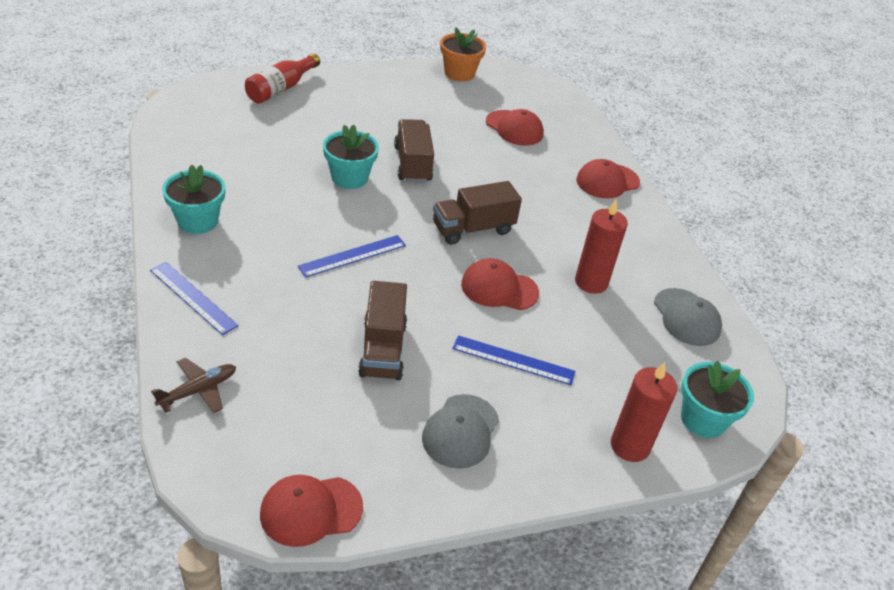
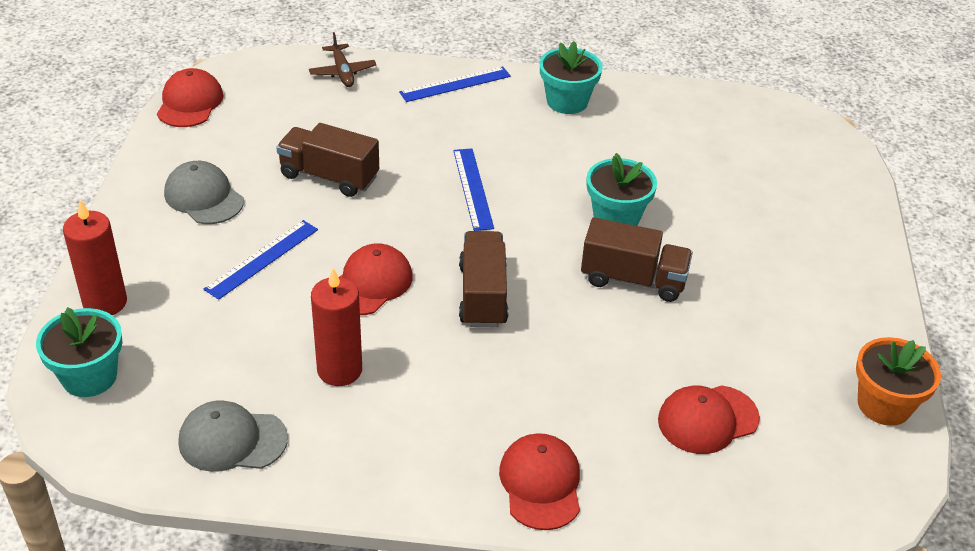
camera: 115 degrees right, 0 degrees up
red bottle [245,53,320,103] -> none

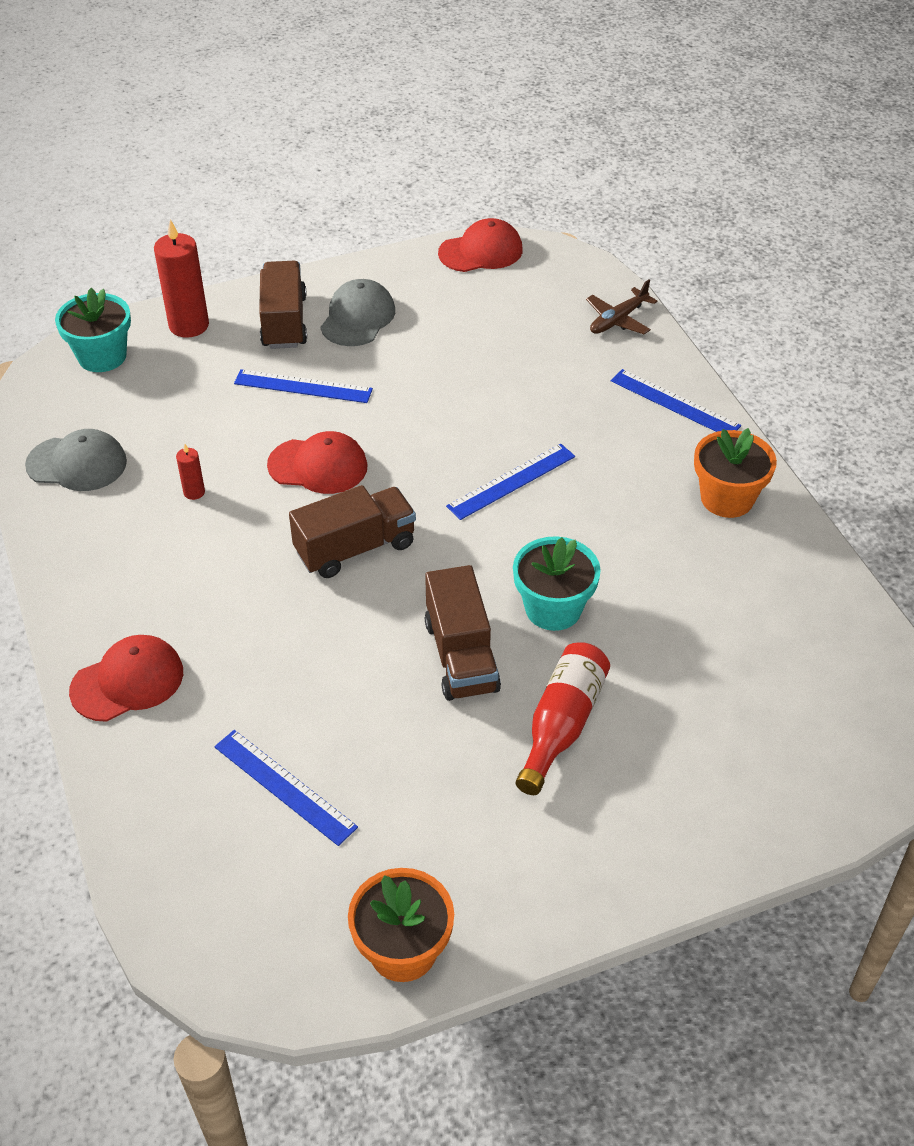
camera: 65 degrees right, 5 degrees up
grey cap [179,400,288,472] -> grey cap turned 120 degrees clockwise [25,429,127,491]
brown truck [276,123,379,197] -> brown truck moved to [259,261,307,349]
red candle [311,268,362,386] -> red candle [176,444,205,500], size x0.48
turquoise flower pot [540,41,603,114] -> orange flower pot [694,428,777,518]
red cap [658,385,760,454] -> blue ruler [214,730,358,846]
none -> red bottle [516,642,610,795]

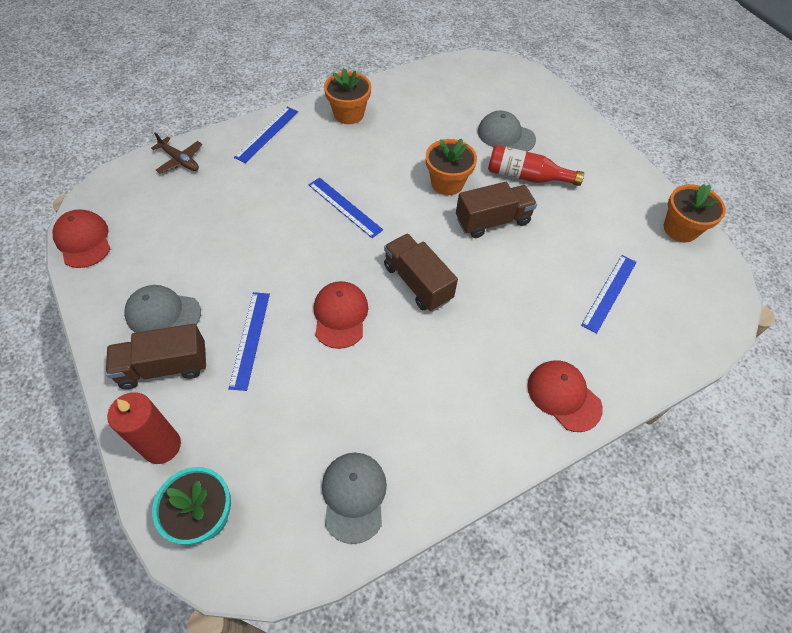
camera: 100 degrees left, 10 degrees up
red candle [176,444,205,500] -> none
turquoise flower pot [513,536,601,631] -> orange flower pot [426,139,477,195]
none -> grey cap [478,111,536,152]

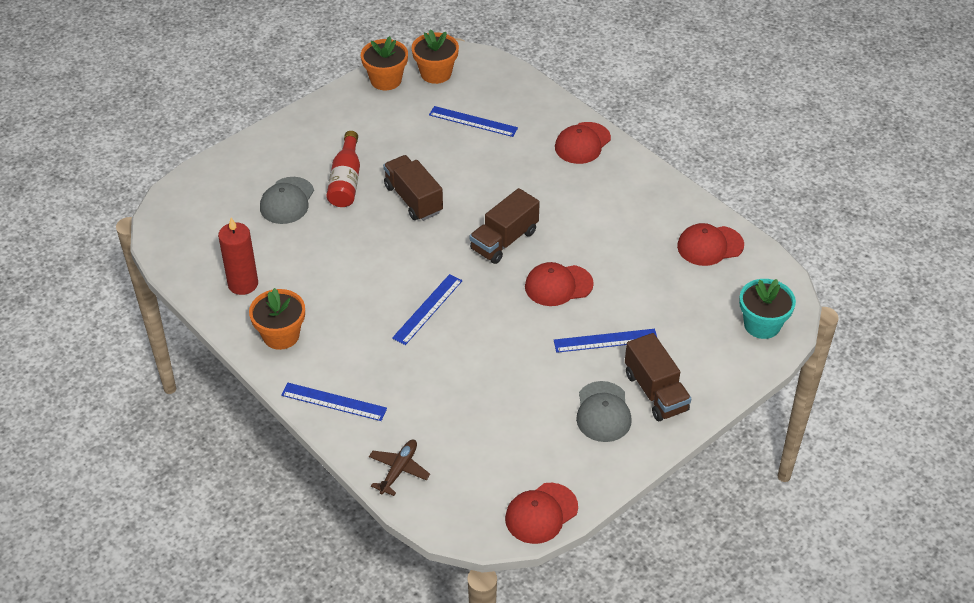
camera: 100 degrees left, 10 degrees down
red candle [107,392,181,464] -> red candle moved to [218,218,258,295]
grey cap [322,453,387,544] -> red cap [677,223,744,266]
orange flower pot [426,139,477,195] -> orange flower pot moved to [412,29,459,84]

